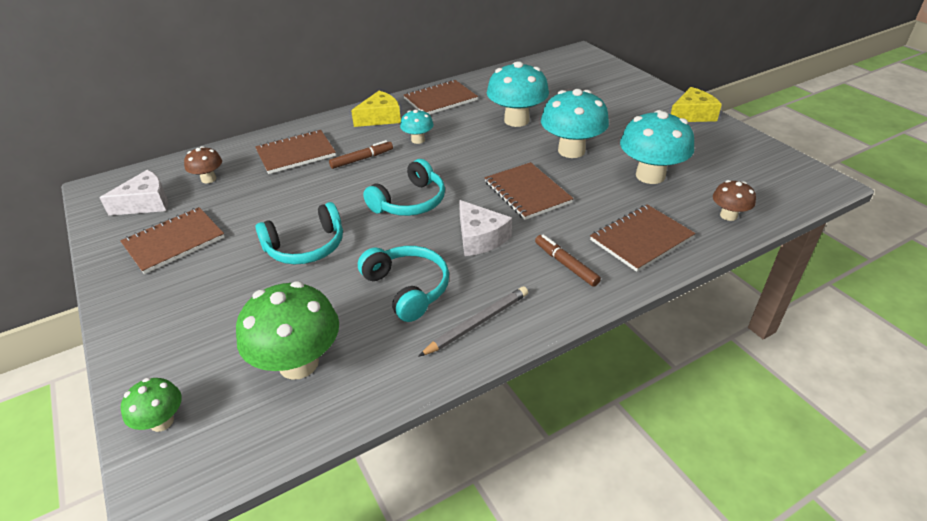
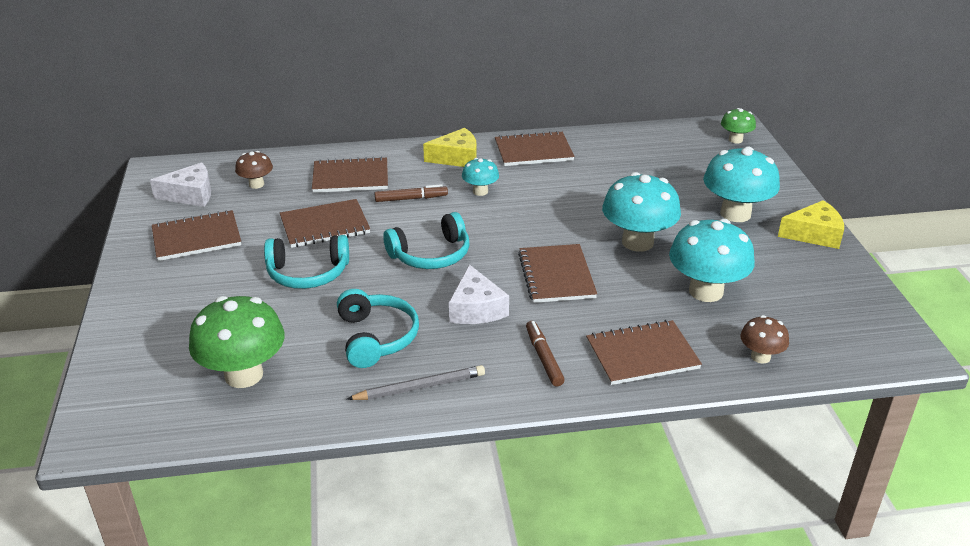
camera: 20 degrees right, 5 degrees down
green mushroom [121,378,182,432] -> green mushroom moved to [721,108,756,143]
turquoise mushroom [487,61,549,127] -> turquoise mushroom moved to [703,147,780,222]
none -> brown notebook [280,199,370,248]

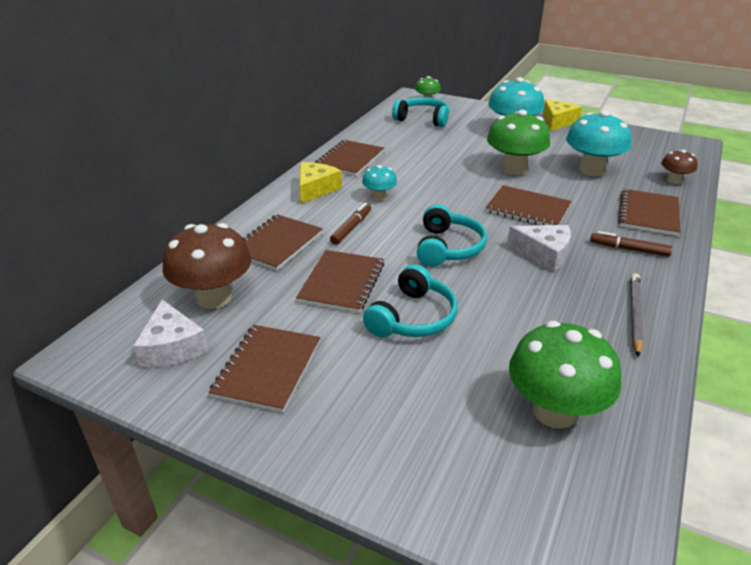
camera: 55 degrees left, 0 degrees up
white cheese [150,162,211,207] -> white cheese turned 135 degrees clockwise [133,299,208,368]
brown mushroom [235,151,273,189] -> brown mushroom [163,223,251,309], size x1.90
turquoise headphones [337,289,419,368] -> turquoise headphones moved to [392,97,449,127]
turquoise mushroom [602,172,681,252] -> green mushroom [487,110,550,175]

